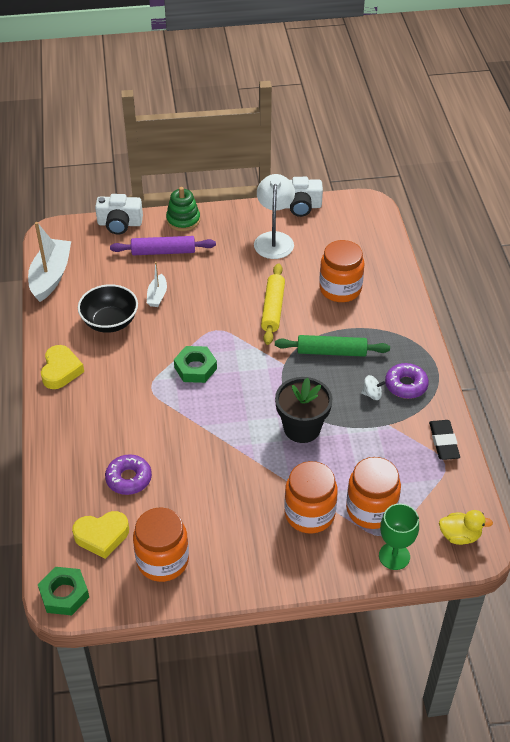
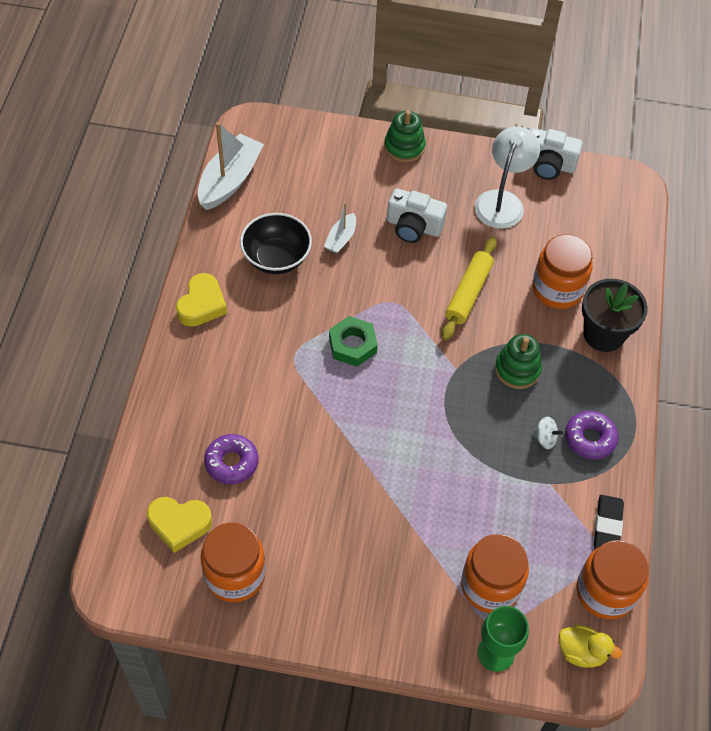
camera: 15 degrees right, 10 degrees up
green nut [38,567,89,615] -> none
white camera [95,194,143,235] -> white camera moved to [387,188,447,243]
purple rolling pin [110,236,216,255] -> none
green rolling pin [275,335,390,357] -> green stacking toy [495,334,542,389]
black flower pot [275,377,332,443] -> black flower pot moved to [582,279,648,352]
orange jar [284,461,338,533] -> orange jar moved to [576,540,649,619]

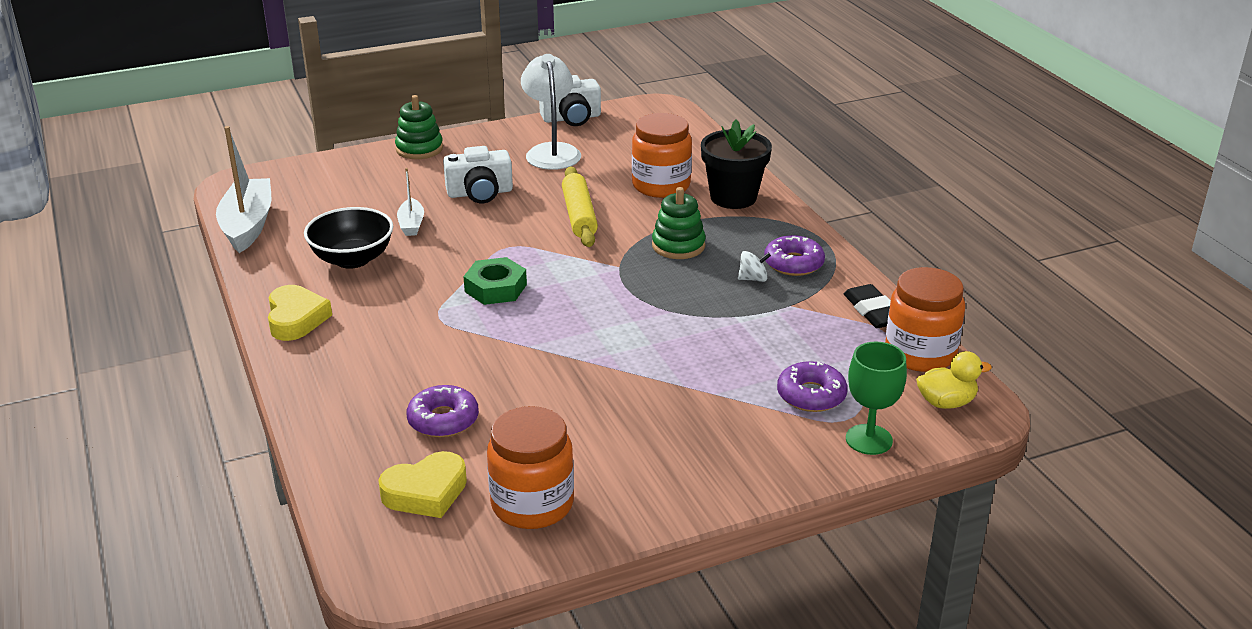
camera: 30 degrees left, 25 degrees down
orange jar [461,534,529,613] -> purple donut [777,361,848,412]

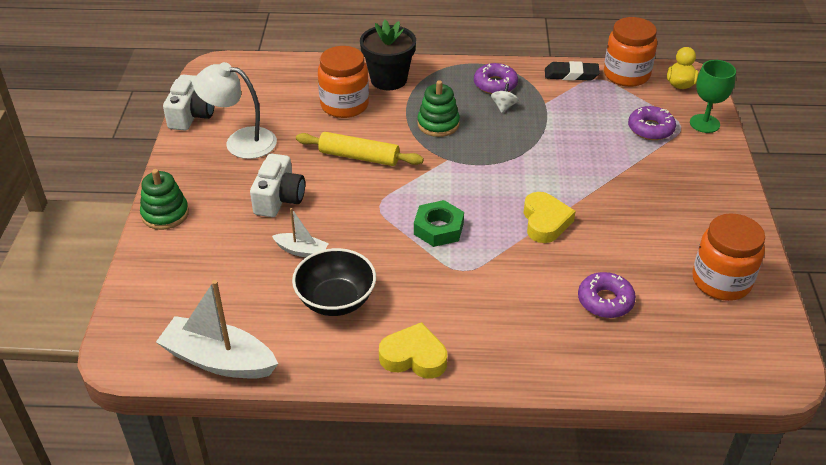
camera: 65 degrees left, 10 degrees up
yellow heart [378,451,467,518] -> yellow heart moved to [524,192,576,243]

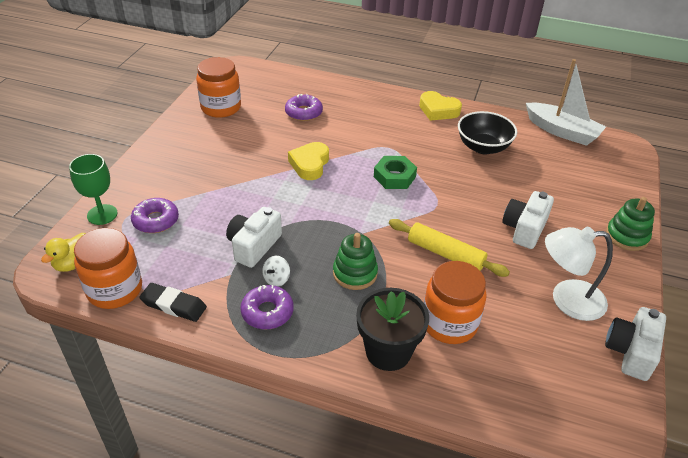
camera: 165 degrees left, 0 degrees up
white lamp [193,62,277,159] -> white lamp turned 150 degrees clockwise [545,227,613,321]
white boat [272,208,329,257] -> none
none -> white camera [226,207,282,268]

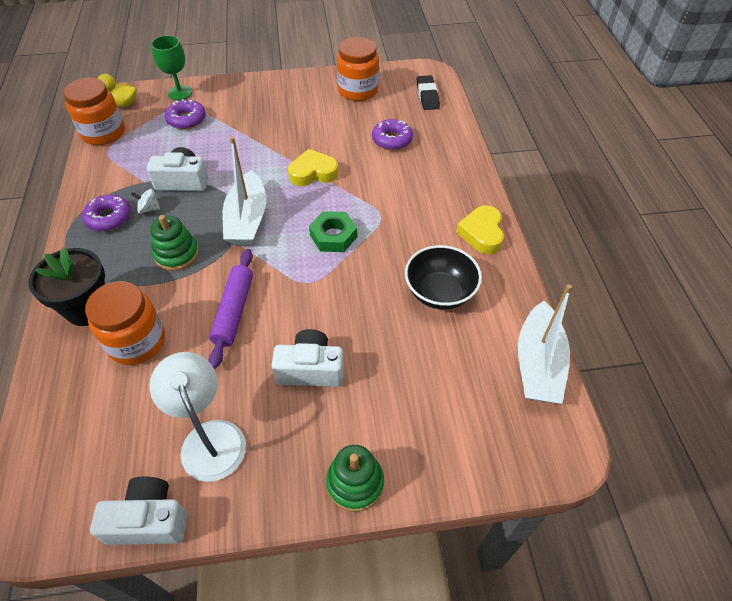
camera: 65 degrees right, 10 degrees up
black eraser [139,283,207,322] -> black eraser moved to [417,75,440,110]
yellow rolling pin [389,219,510,277] -> purple rolling pin [209,249,253,369]
none -> white boat [223,137,266,245]

